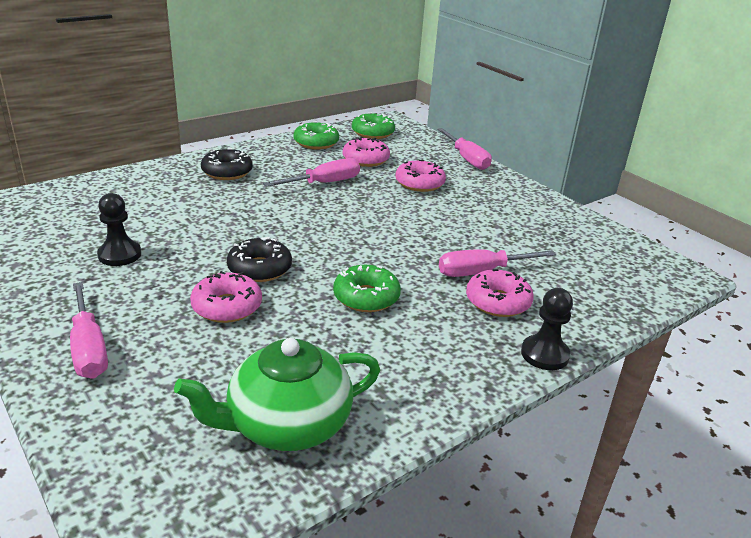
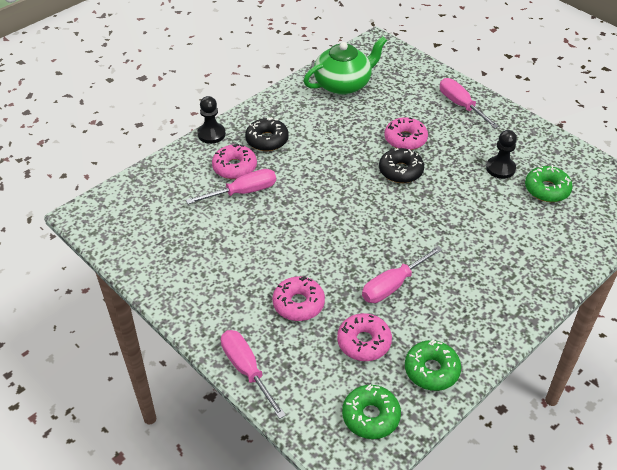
camera: 175 degrees right, 15 degrees up
black donut [201,148,253,180] -> black donut moved to [245,117,289,151]
green donut [333,265,401,312] -> green donut moved to [525,165,573,202]

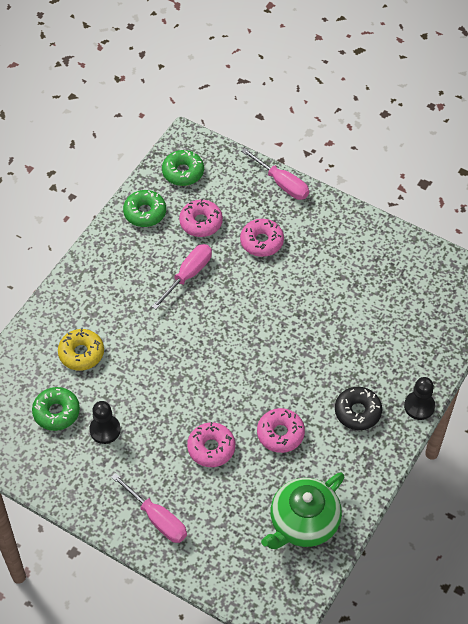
camera: 165 degrees right, 10 degrees up
pink screwdriver [186,169,276,204] -> none
pink donut [212,143,257,179] -> pink donut moved to [257,408,305,453]
black donut [379,148,424,183] -> none
none -> yellow donut [58,328,104,371]

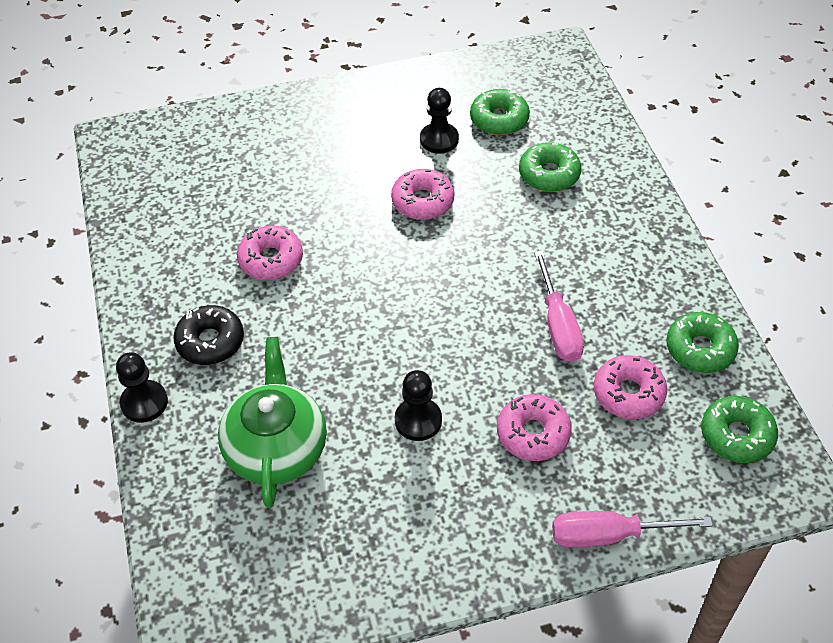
camera: 135 degrees right, 5 degrees down
yellow donut [58,328,104,371] -> green donut [519,142,581,192]
pink screwdriver [111,473,187,543] -> none
pink donut [187,422,235,467] -> pink donut moved to [391,169,454,220]
green teapot [261,472,344,549] -> green teapot moved to [218,337,327,508]
none -> black pawn [395,370,442,441]

